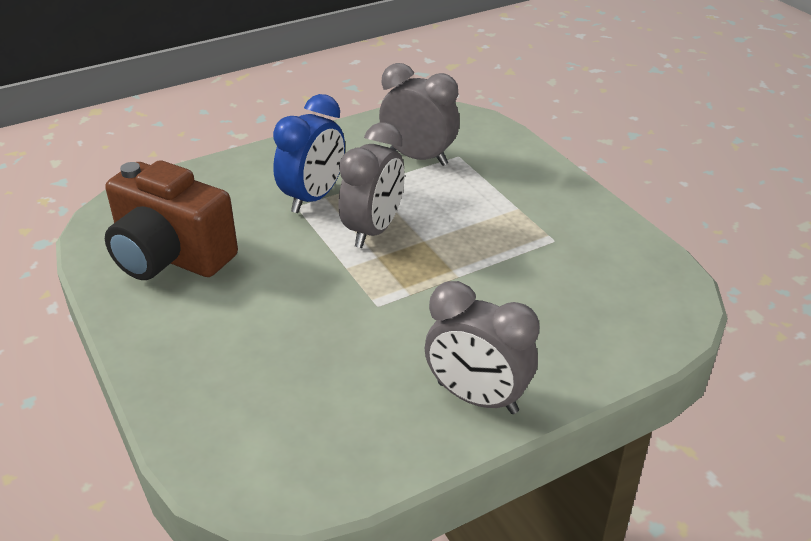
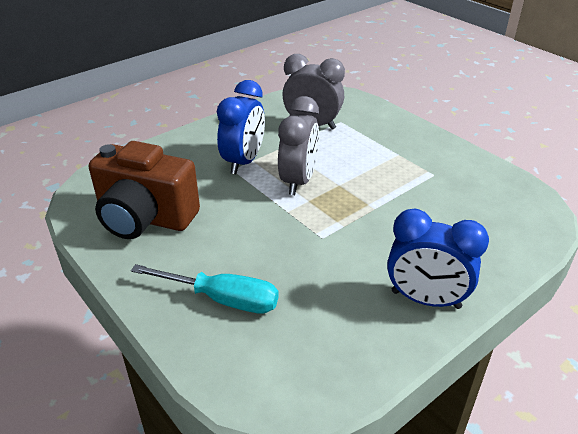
camera: 10 degrees left, 0 degrees up
grey clock [425,281,539,414] -> blue clock [387,209,489,309]
none -> turquoise screwdriver [131,264,279,313]

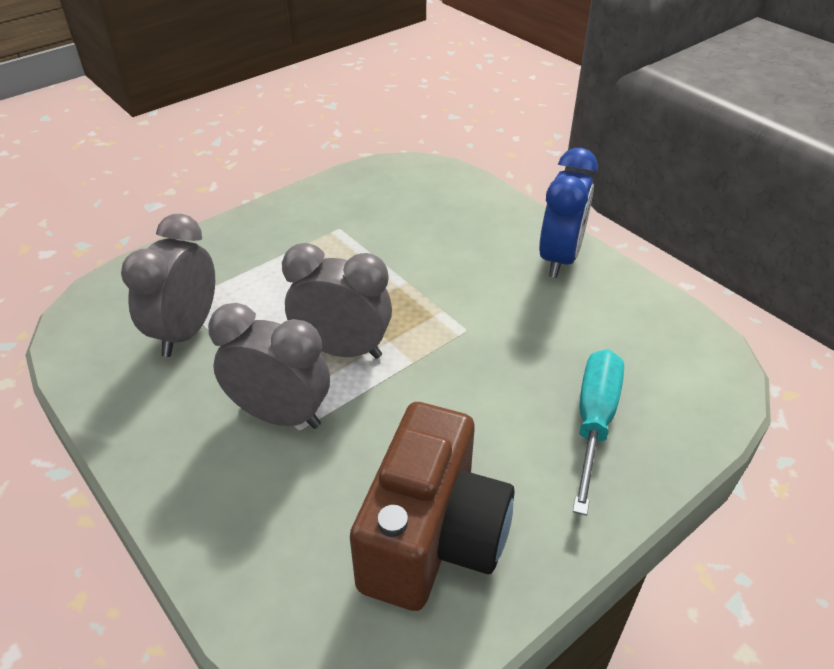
camera: 90 degrees left, 5 degrees up
blue clock [217,80,265,174] -> grey clock [208,303,330,429]

